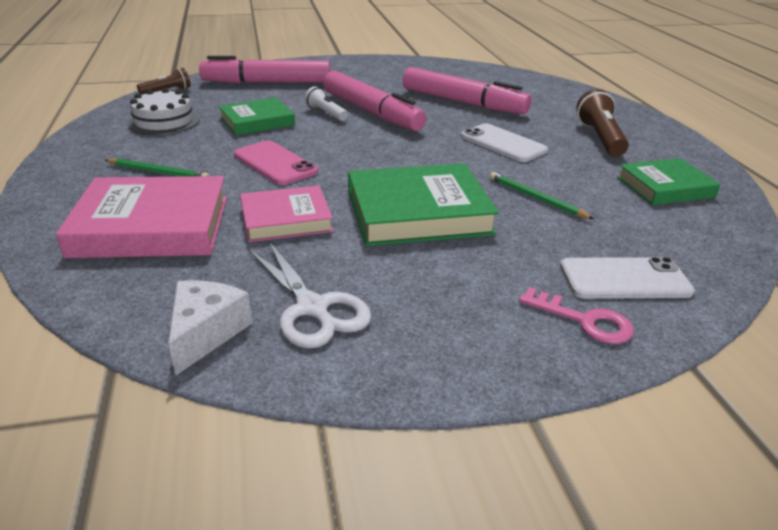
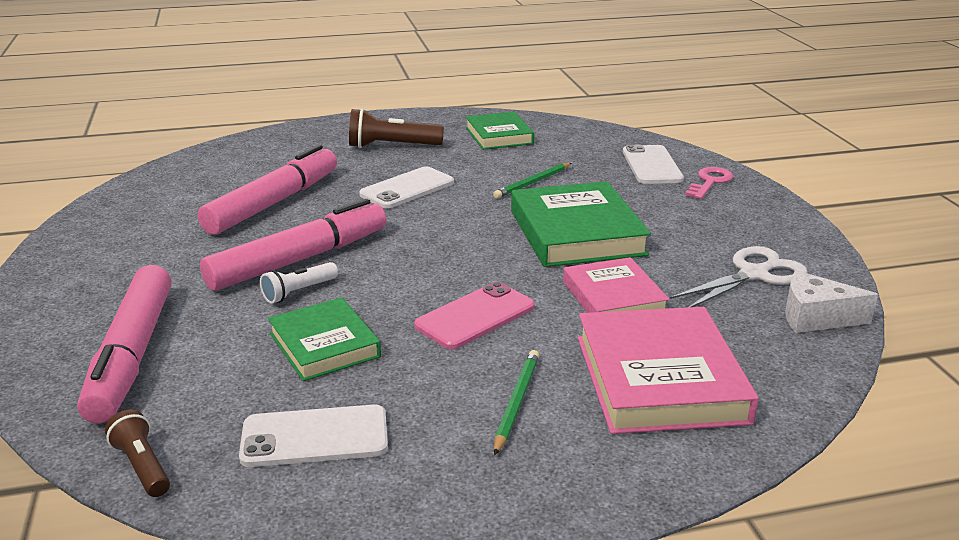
camera: 90 degrees left, 5 degrees down
white cake [127,88,200,135] -> white phone [239,405,388,467]

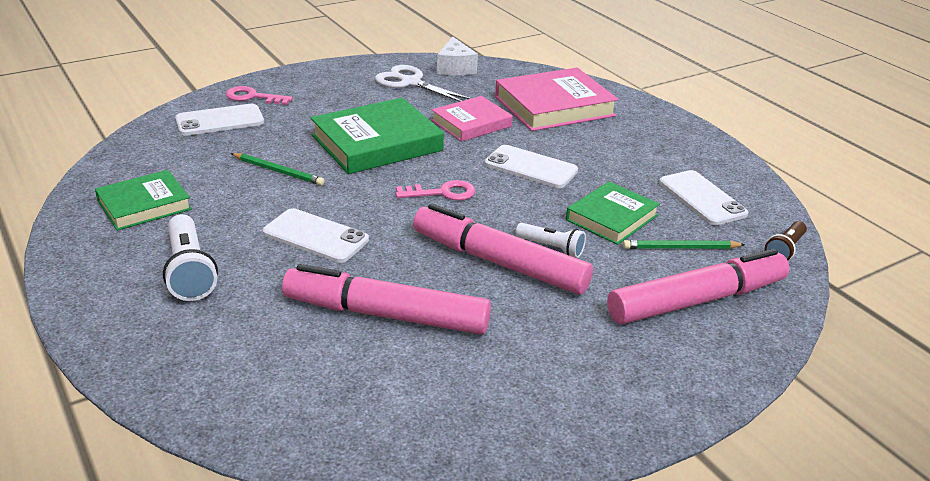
camera: 110 degrees left, 5 degrees up
brown flashlight [349,108,444,148] -> white flashlight [163,214,218,301]
pink phone [414,282,535,350] -> white phone [485,145,578,188]
green pencil [494,350,539,455] -> green pencil moved to [623,240,745,249]
none -> pink key [396,180,475,200]

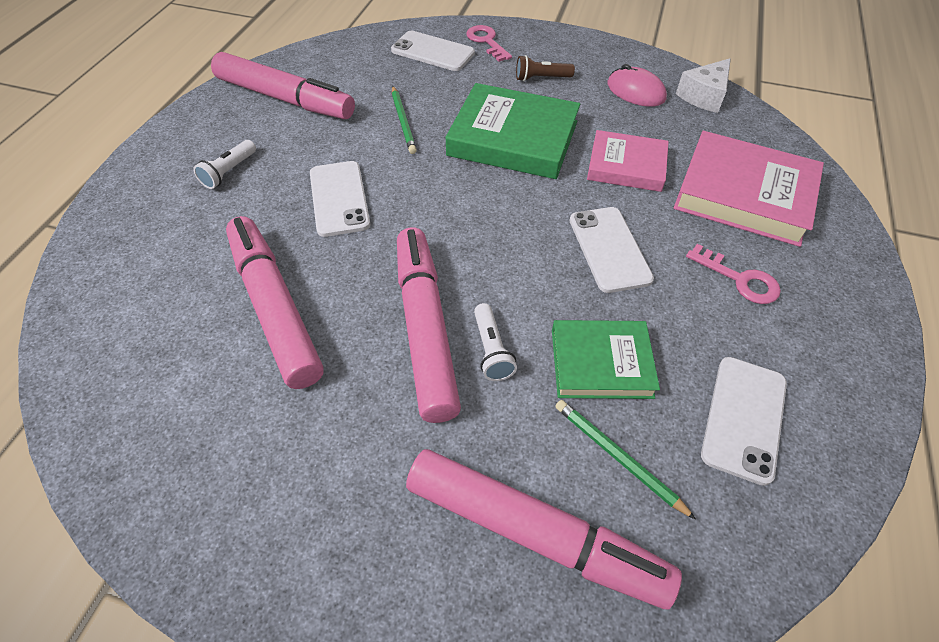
camera: 50 degrees right, 20 degrees up
green book [95,170,192,231] -> pink marker [211,52,355,119]
white flashlight [163,214,218,301] -> white flashlight [193,140,256,189], size x0.61
white scissors [375,65,471,102] -> pink mouse [608,64,667,107]
pink key [396,180,475,200] -> pink key moved to [686,244,781,304]
brown flashlight [765,221,807,260] -> brown flashlight moved to [516,55,575,81]

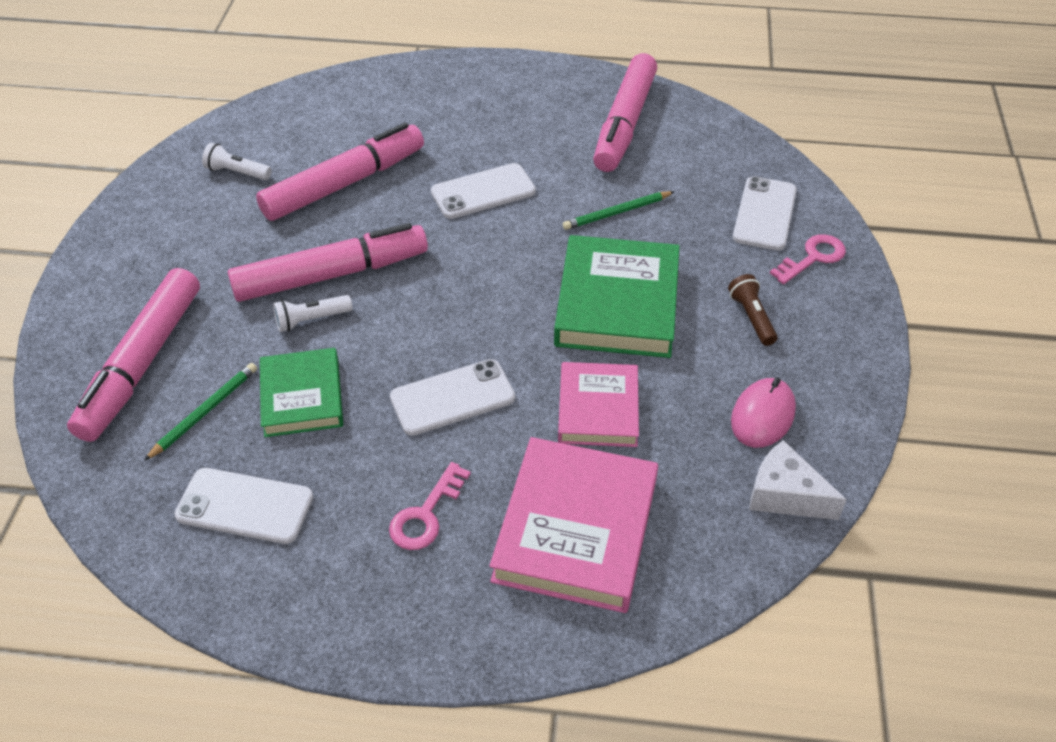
camera: 80 degrees right, 5 degrees down
white flashlight [193,140,256,189] -> white flashlight moved to [202,143,272,180]

